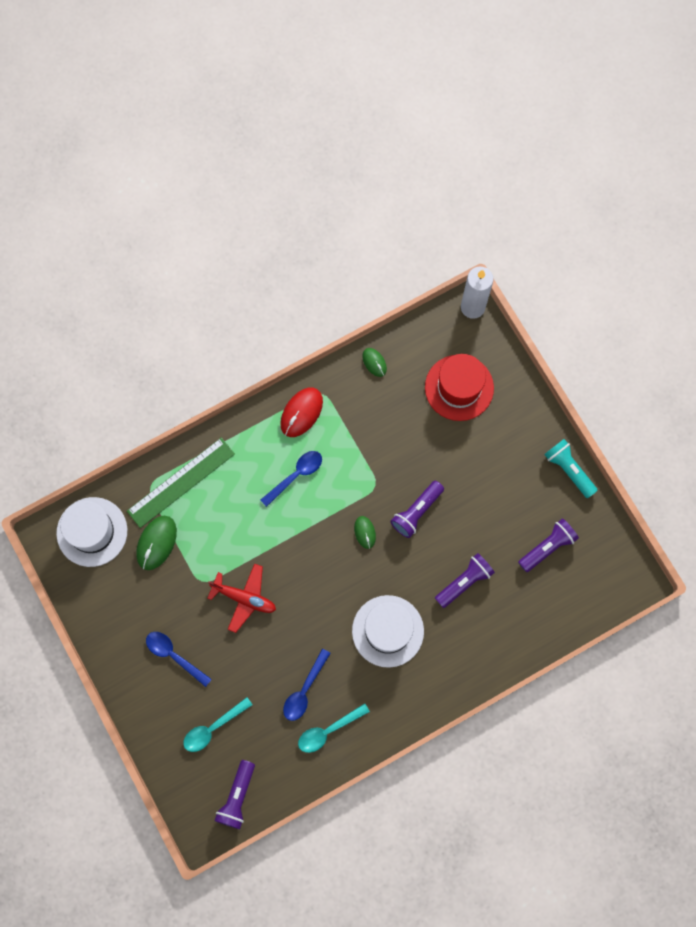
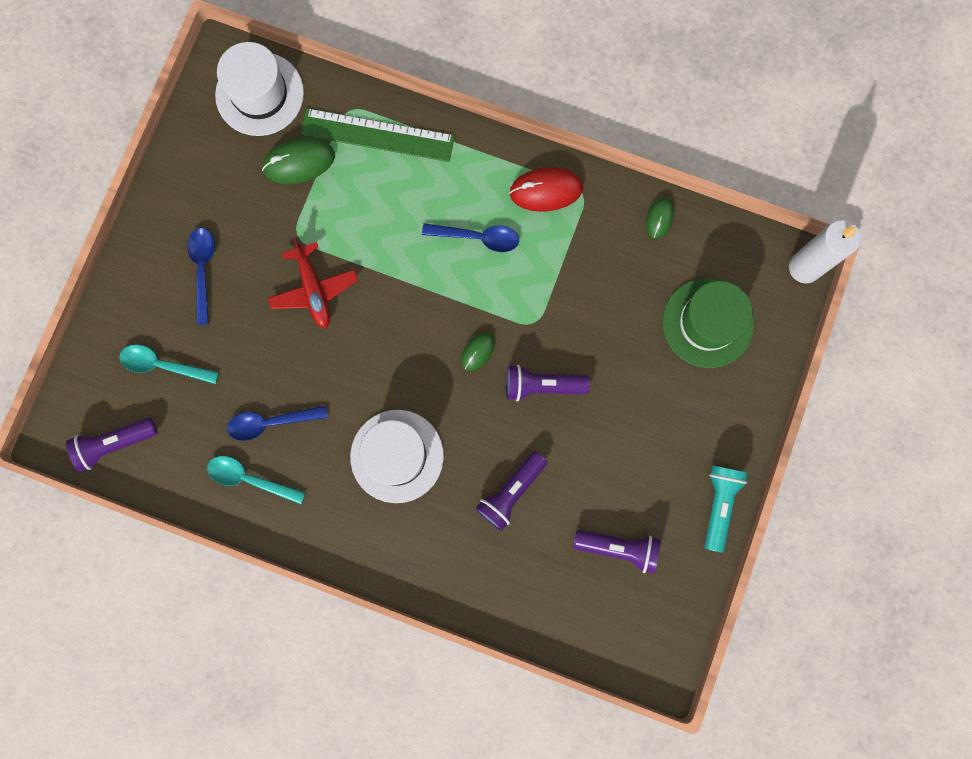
camera: 50 degrees right, 5 degrees up
red hat [425,354,494,421] -> green hat [662,278,754,368]
purple flashlight [435,553,495,608] -> purple flashlight turned 120 degrees clockwise [475,451,547,531]

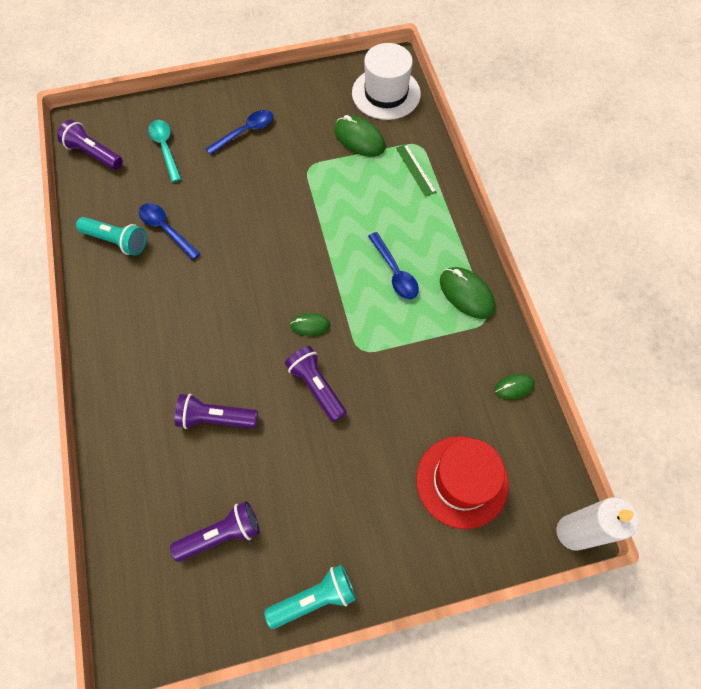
camera: 55 degrees right, 15 degrees down
turquoise spoon [207,456,306,504] -> turquoise flashlight [76,217,147,256]
red plane [268,238,358,329] -> none
green ruler [301,108,455,162] -> green ruler [396,144,436,197], size x0.53
white hat [350,410,444,503] -> none
red mouse [509,167,583,212] -> green mouse [440,267,495,319]
purple flashlight [573,530,661,574] -> purple flashlight turned 90 degrees counterclockwise [170,501,260,562]
green hat [662,278,754,368] -> red hat [416,436,509,529]

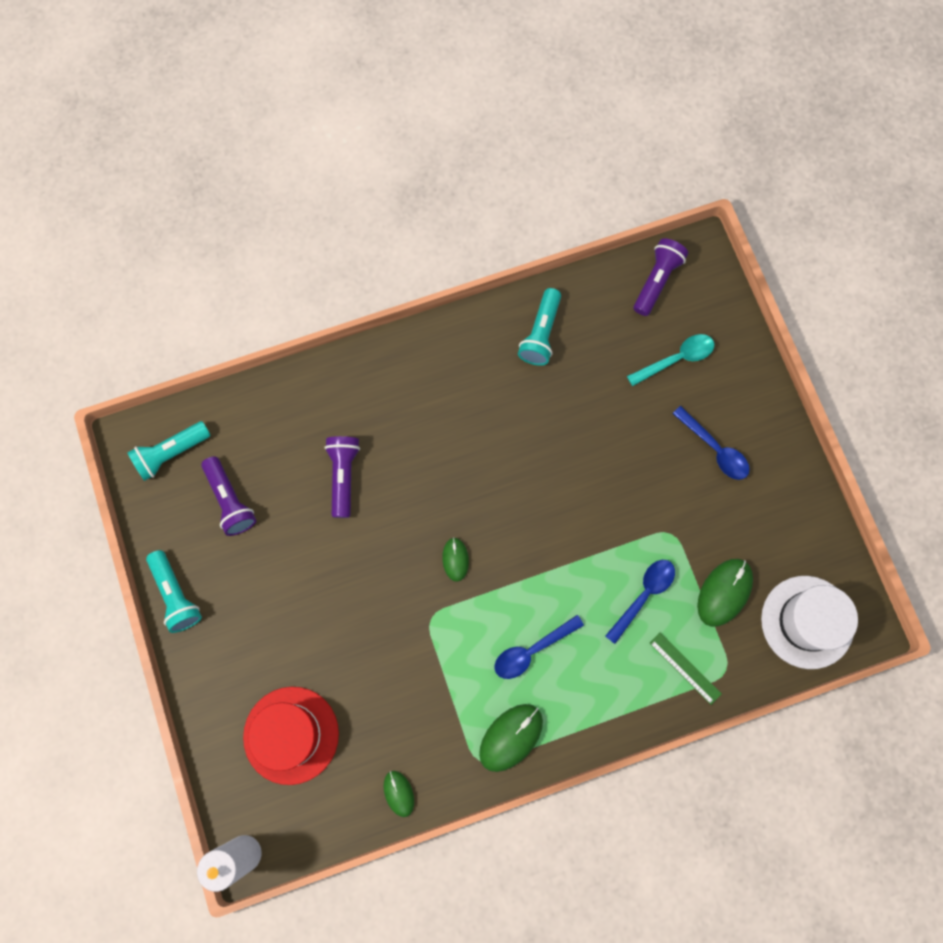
camera: 85 degrees right, 10 degrees up
blue spoon [139,203,201,260] -> blue spoon moved to [605,560,675,644]
purple flashlight [285,346,347,422] -> none
green ruler [396,144,436,197] -> green ruler turned 75 degrees clockwise [649,633,722,705]
none -> turquoise flashlight [127,421,211,481]

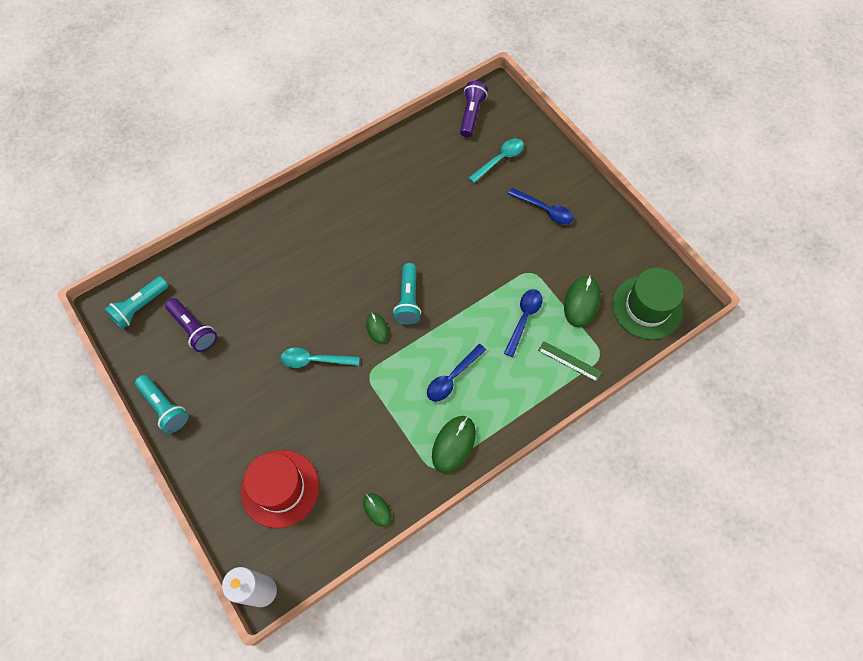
camera: 15 degrees left, 10 degrees down
purple flashlight [324,436,360,518] -> none
turquoise flashlight [518,288,561,366] -> turquoise flashlight moved to [393,263,421,325]
white hat [761,576,858,669] -> green hat [612,268,684,340]
none -> turquoise spoon [280,348,359,368]

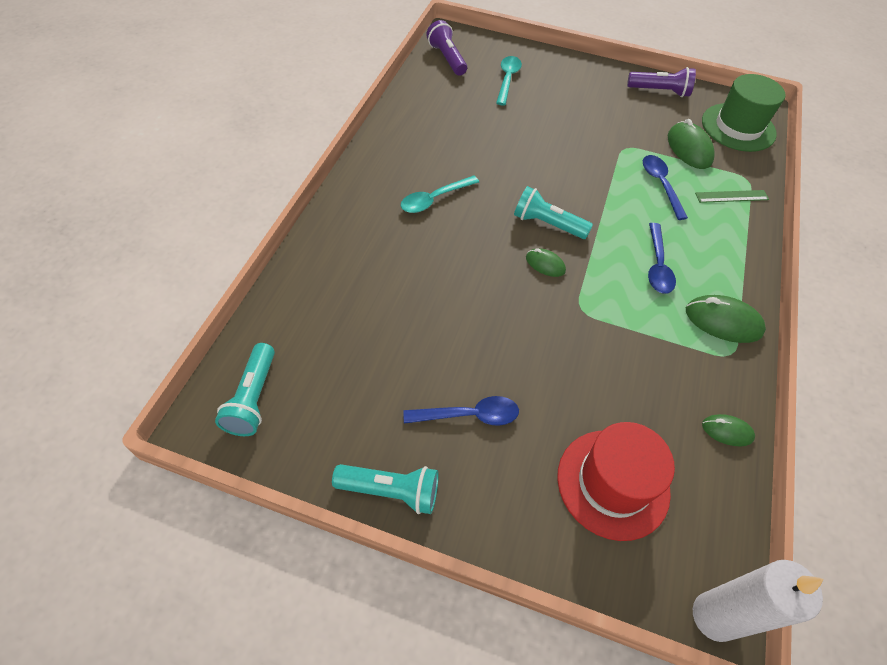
camera: 40 degrees left, 10 degrees down
purple flashlight [165,298,217,352] -> purple flashlight moved to [627,67,696,97]
turquoise spoon [280,348,359,368] -> turquoise spoon moved to [401,176,479,213]
turquoise flashlight [393,263,421,325] -> turquoise flashlight turned 150 degrees clockwise [514,186,593,239]
green mouse [432,416,476,473] -> green mouse turned 60 degrees counterclockwise [686,295,766,343]
blue spoon [508,188,574,225] -> blue spoon moved to [403,396,519,426]

